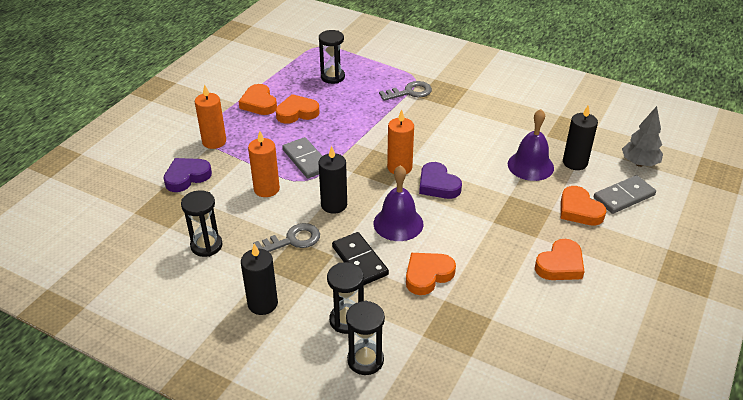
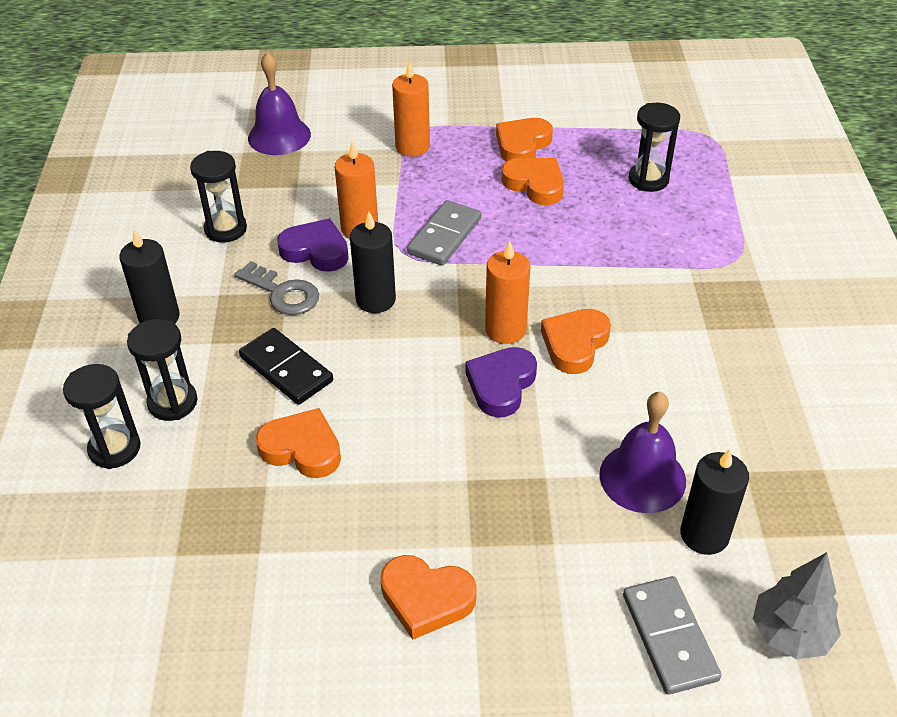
camera: 60 degrees right, 5 degrees up
purple heart [163,158,212,192] -> purple heart moved to [277,219,349,272]
black domino [332,232,389,285] -> black domino turned 75 degrees counterclockwise [239,328,333,405]
purple bell [374,165,423,241] -> purple bell moved to [248,52,311,155]
grey key [379,81,432,101] -> none
orange heart [561,186,606,226] -> orange heart moved to [541,309,611,374]
grey domino [594,175,656,214] -> grey domino turned 45 degrees clockwise [623,576,722,695]

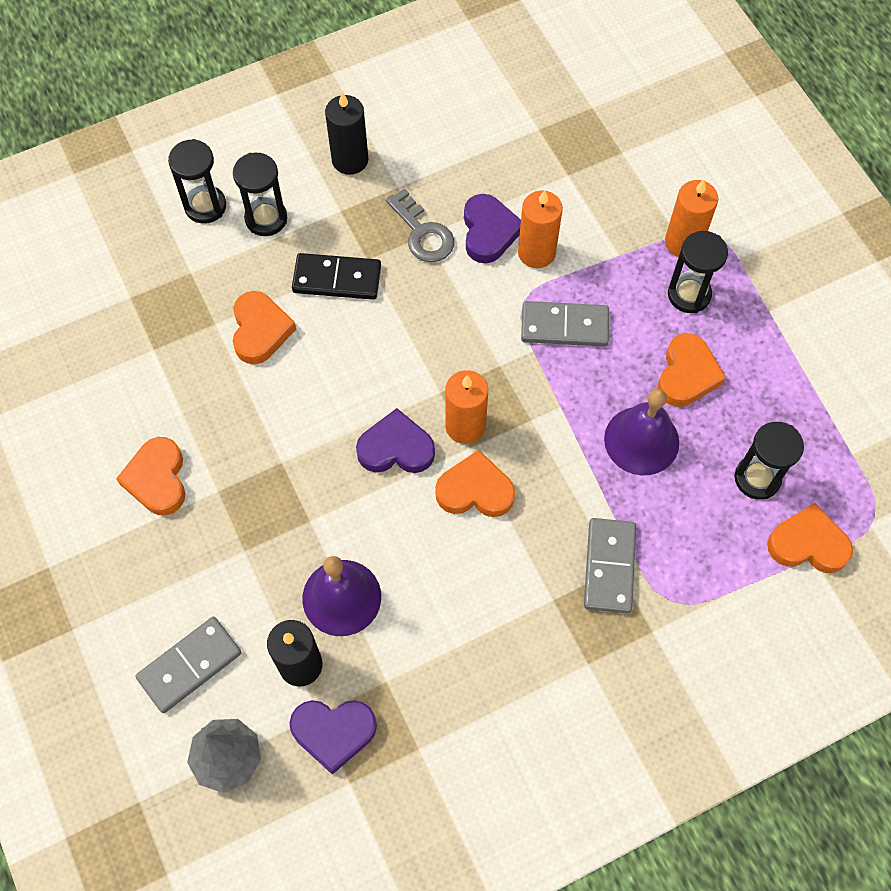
camera: 65 degrees right, 20 degrees up
black hourglass [190,151,247,243] -> black hourglass moved to [668,231,728,313]
grey key [234,261,319,315] -> grey key turned 45 degrees counterclockwise [386,188,454,262]
black domino [239,328,333,405] -> black domino turned 75 degrees clockwise [292,253,381,300]
purple bell [248,52,311,155] -> purple bell moved to [604,389,679,475]
black candle [350,212,396,313] -> none
orange heart [496,118,553,162] -> orange heart moved to [767,503,853,573]
none -> purple heart [289,700,377,774]
none -> grey domino [584,518,636,613]

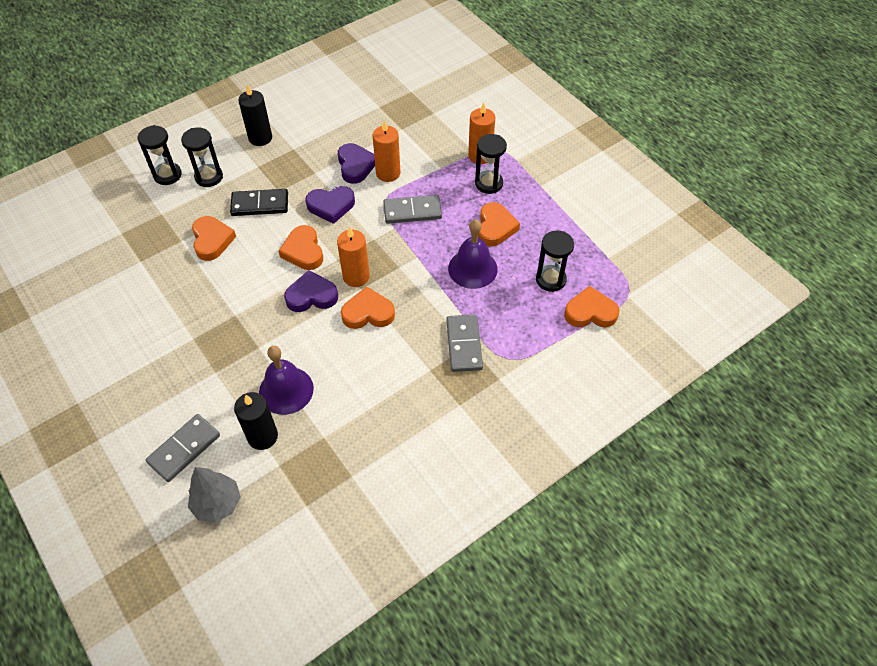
camera: 10 degrees left, 10 degrees down
orange heart [116,437,185,516] -> orange heart moved to [278,225,323,270]
purple heart [289,700,377,774] -> purple heart moved to [305,186,355,224]
grey key [386,188,454,262] -> none

